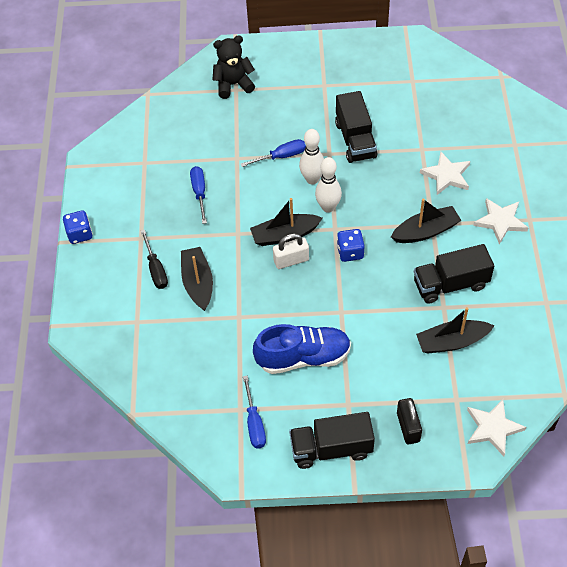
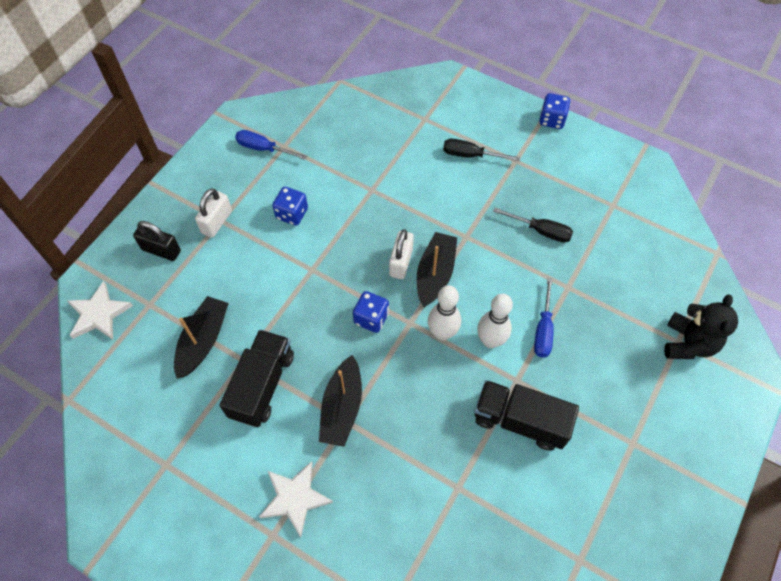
camera: 120 degrees right, 5 degrees up
black boat [181,247,213,311] -> none
blue screwdriver [190,166,207,224] -> black screwdriver [493,208,573,243]
blue shoe [253,324,351,374] -> blue dice [272,187,308,225]
black truck [289,412,375,469] -> none
white star [420,152,470,195] -> none
none -> white padlock [195,188,232,238]

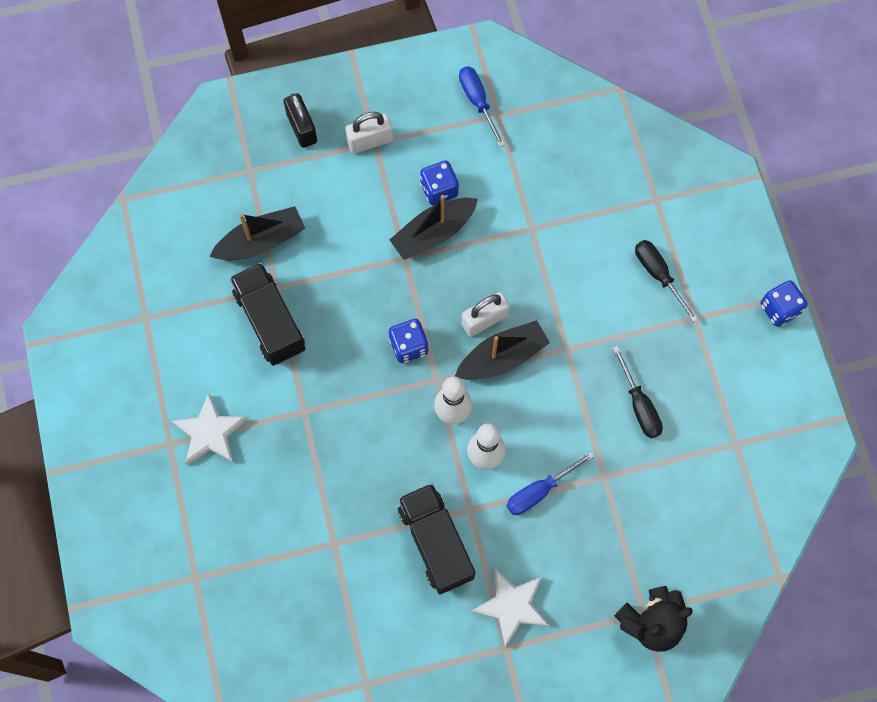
camera: 45 degrees right, 10 degrees up
white star [67,281,133,340] -> white star moved to [471,568,549,647]
black truck [220,330,294,427] -> black truck turned 90 degrees counterclockwise [230,263,306,366]
black boat [319,355,362,447] -> black boat moved to [390,195,478,260]

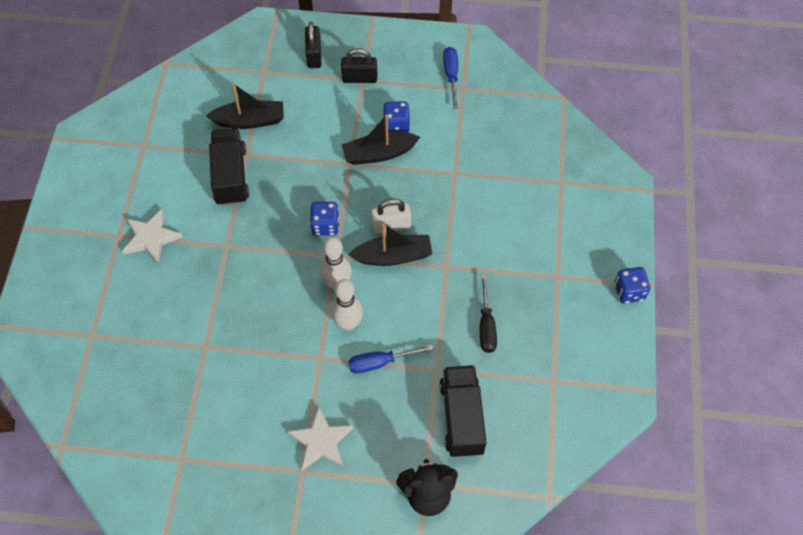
camera: 20 degrees right, 10 degrees down
white padlock [345,112,393,154] -> black padlock [341,48,377,83]
black truck [398,483,475,594] -> black truck moved to [439,365,487,457]
black screwdriver [635,240,698,322] -> none

